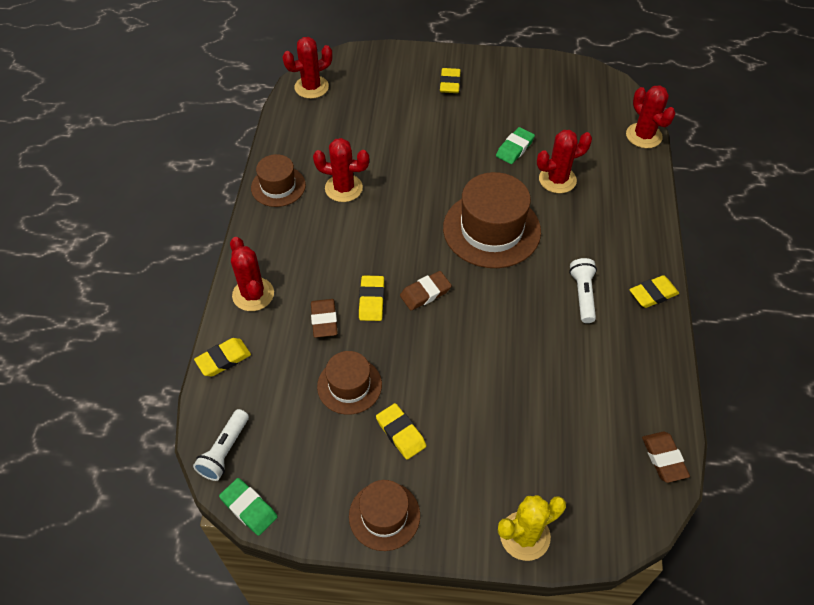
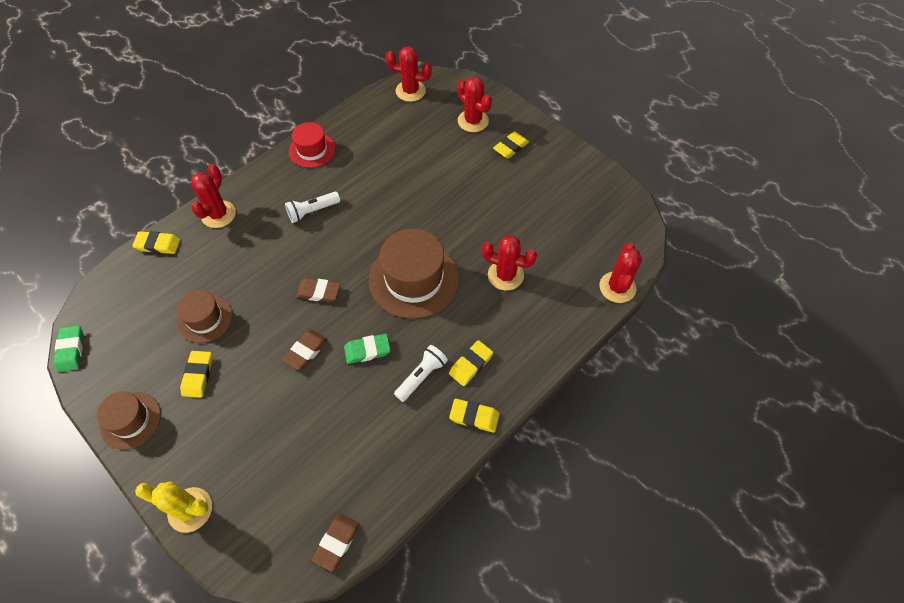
camera: 40 degrees right, 5 degrees up
white flashlight [193,409,249,481] -> white flashlight moved to [285,192,340,223]
brown hat [251,154,306,207] -> red hat [289,122,335,168]
brown eraser [311,299,338,338] -> brown eraser moved to [283,330,328,370]
red cactus [313,138,369,202] -> red cactus moved to [457,77,492,132]
yellow eraser [359,275,384,321] -> yellow eraser moved to [449,340,493,386]
green eraser [496,127,535,164] -> green eraser moved to [344,334,391,364]

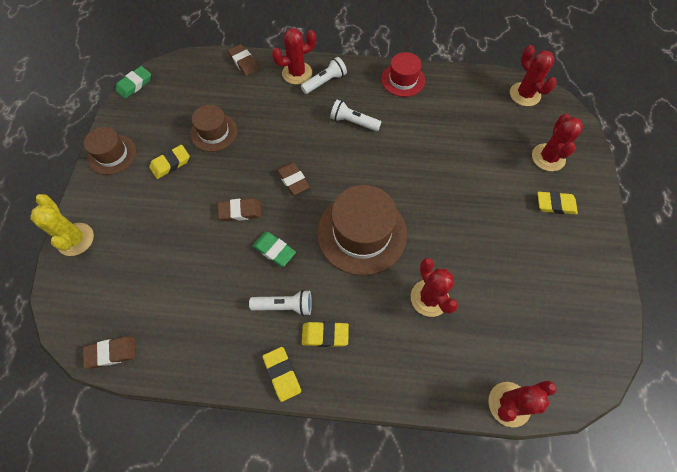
camera: 50 degrees right, 5 degrees up
yellow eraser [132,231,180,254] -> brown eraser [228,44,259,76]
none -> white flashlight [301,57,347,94]

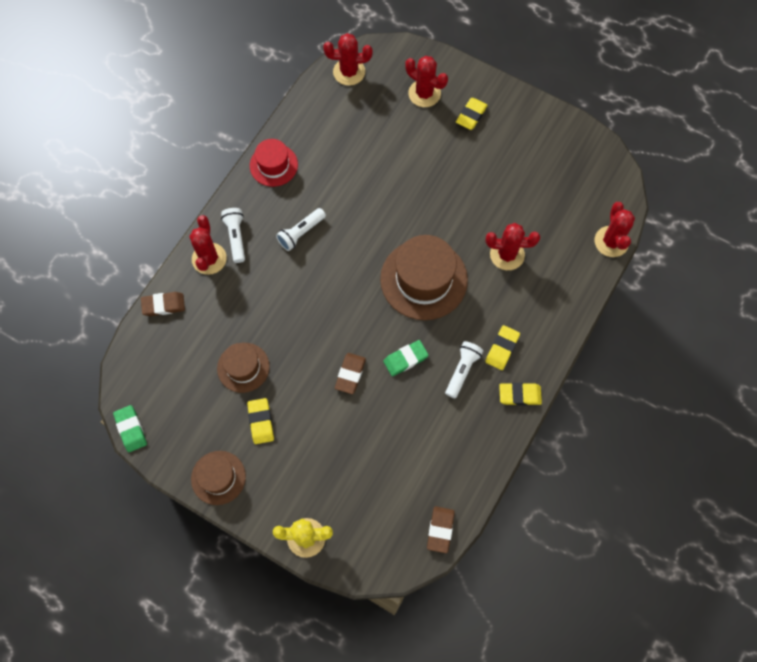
camera: 65 degrees left, 5 degrees up
brown eraser [276,162,310,195] -> none

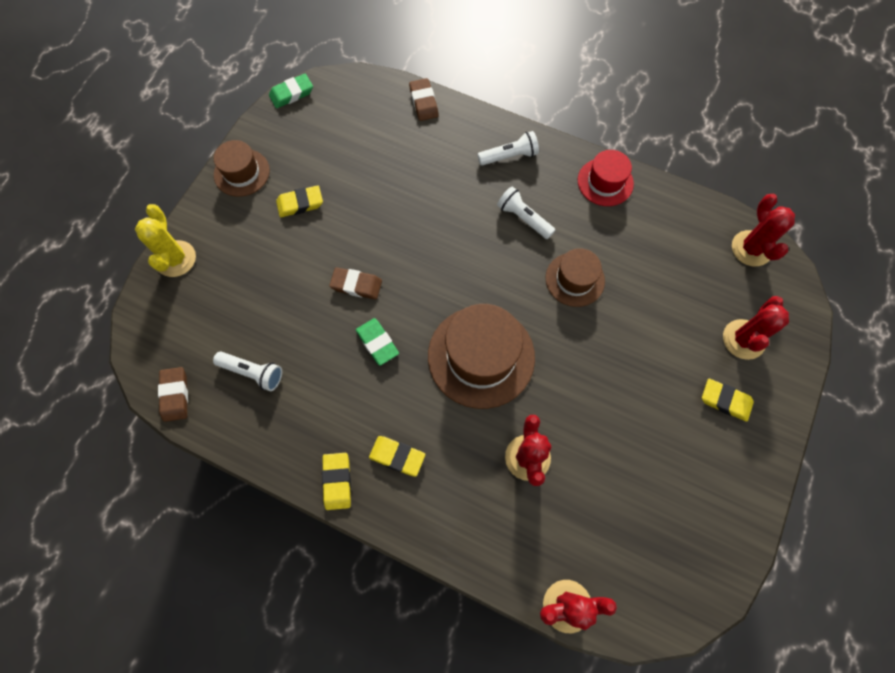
camera: 85 degrees right, 0 degrees up
red cactus [189,215,227,275] -> none
brown hat [217,343,270,393] -> brown hat moved to [545,248,605,307]
brown eraser [427,506,455,553] -> brown eraser turned 75 degrees clockwise [158,367,188,422]
white flashlight [445,341,483,398] -> white flashlight moved to [213,352,282,391]

